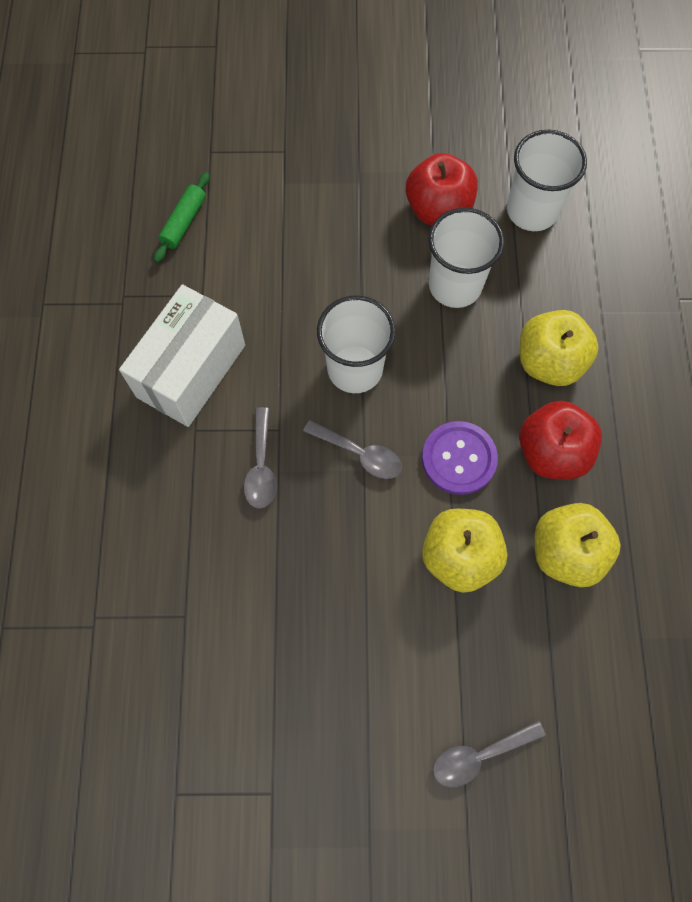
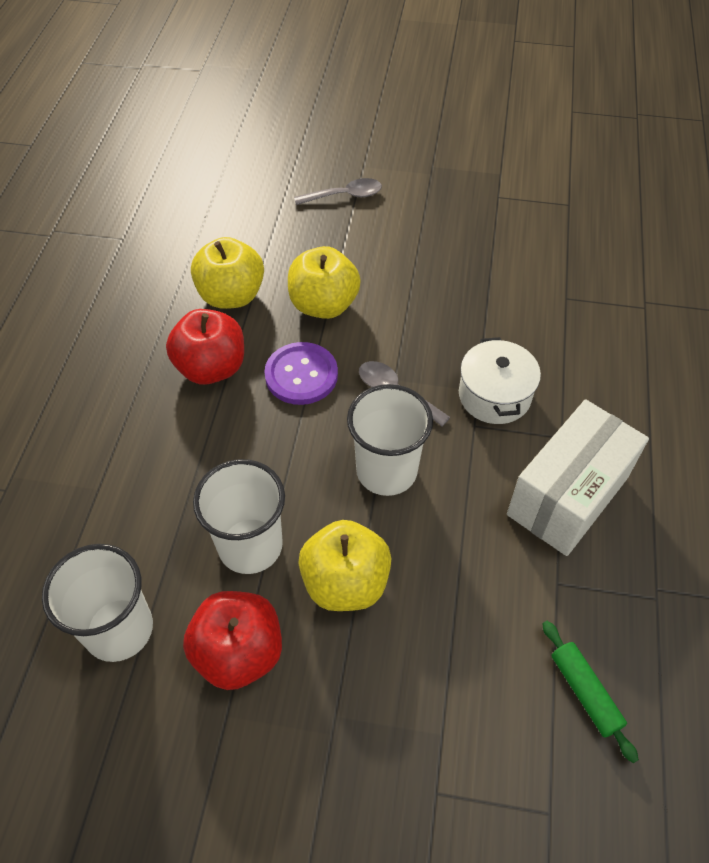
camera: 170 degrees left, 15 degrees down
green rolling pin [154,172,210,263] -> green rolling pin turned 60 degrees counterclockwise [542,621,639,763]
grey spoon [244,407,276,509] -> white pot [459,337,541,424]
yellow apple [520,310,599,386] -> yellow apple moved to [298,520,391,611]

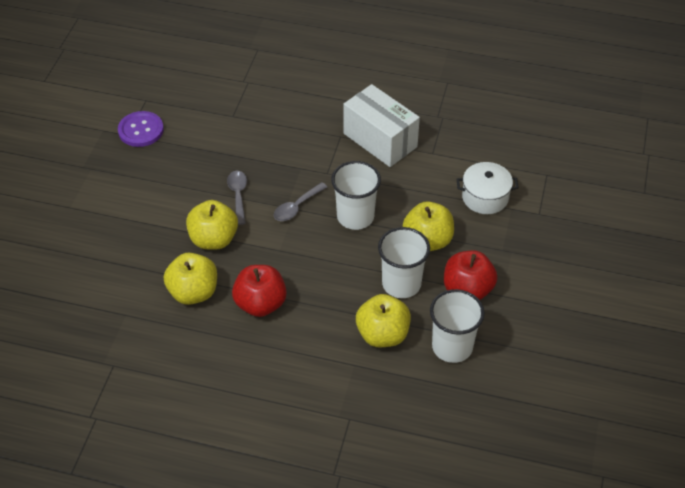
camera: 85 degrees left, 5 degrees down
purple button [264,342,338,405] -> purple button moved to [118,111,164,147]
grey spoon [294,178,382,205] -> grey spoon moved to [227,171,247,225]
white pot [459,337,541,424] -> white pot moved to [457,162,519,214]
green rolling pin [542,621,639,763] -> none
none -> yellow apple [356,294,411,347]

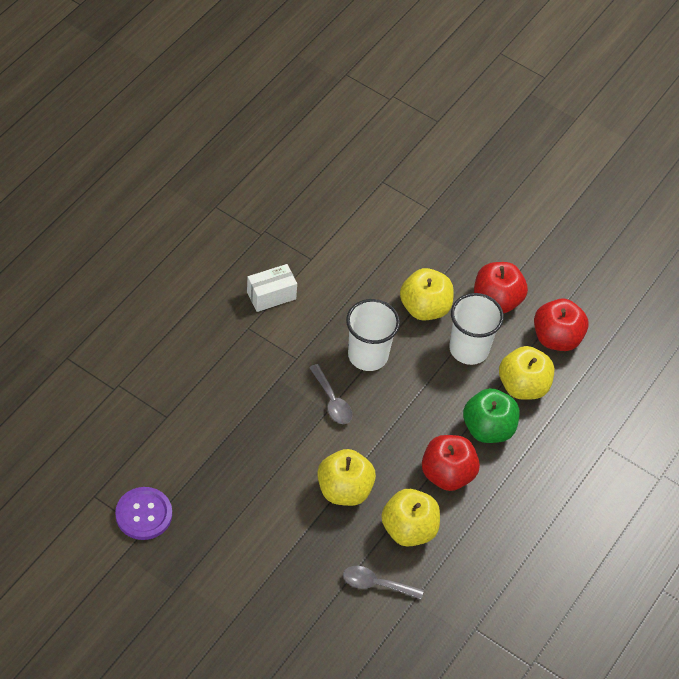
camera: 75 degrees left, 5 degrees up
grey spoon [227,171,247,225] -> grey spoon moved to [343,566,424,599]
white box [343,84,420,167] -> white box [247,264,297,312], size x0.58
white cup [430,289,485,363] -> red apple [534,299,589,351]
white pot [457,162,519,214] -> none
none -> green apple [463,388,519,443]

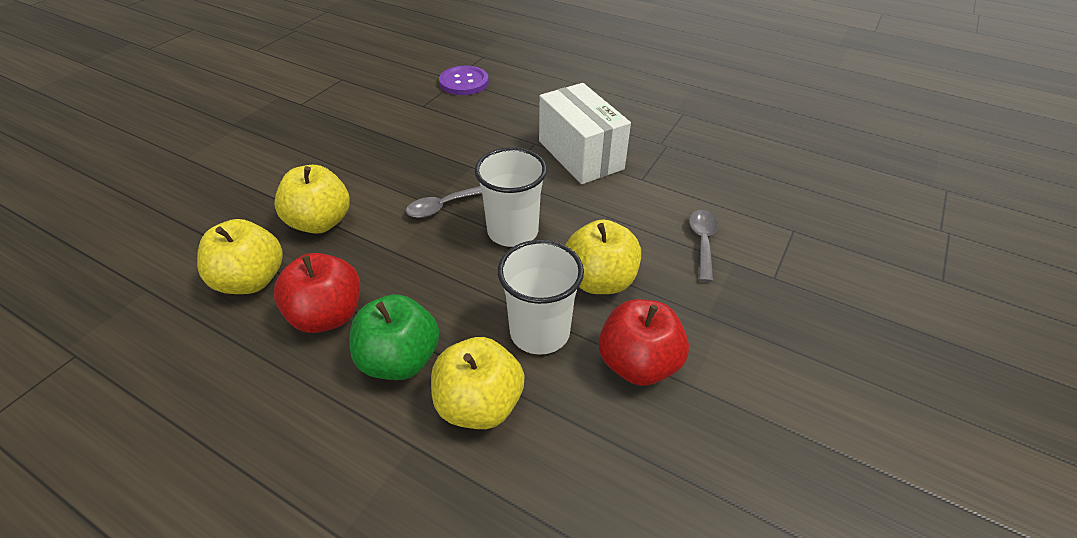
camera: 90 degrees right, 10 degrees down
purple button [115,487,172,540] -> purple button moved to [439,66,489,95]
white box [247,264,297,312] -> white box [539,83,631,184], size x1.73
grey spoon [343,566,424,599] -> grey spoon moved to [689,210,718,282]
red apple [534,299,589,351] -> none

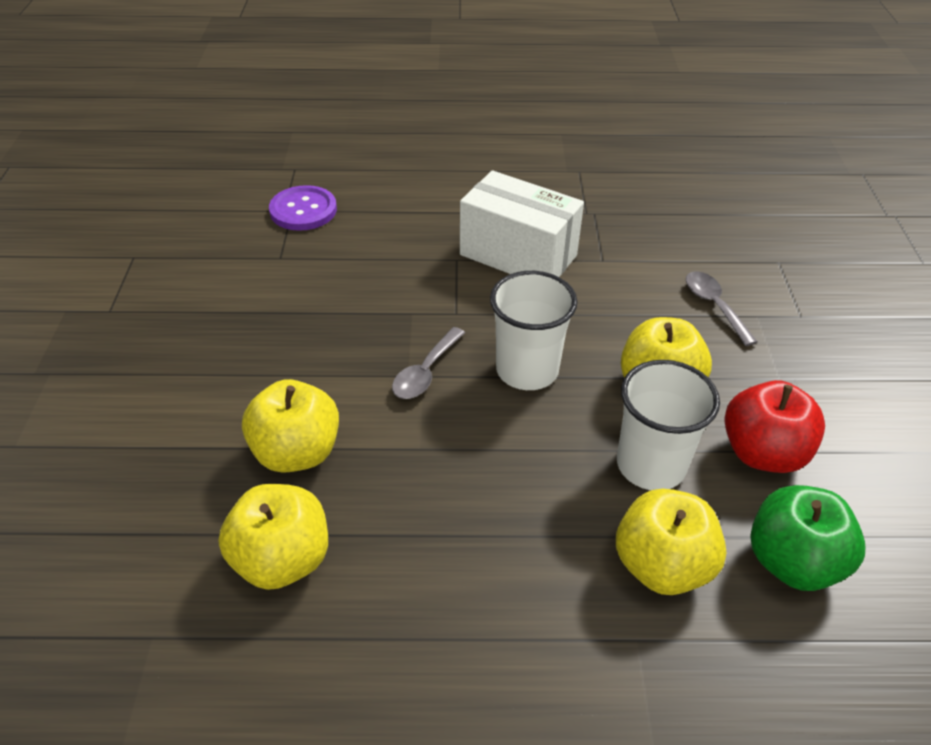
camera: 30 degrees left, 0 degrees up
red apple [274,253,360,333] -> none
green apple [350,294,439,380] -> green apple moved to [751,485,865,591]

